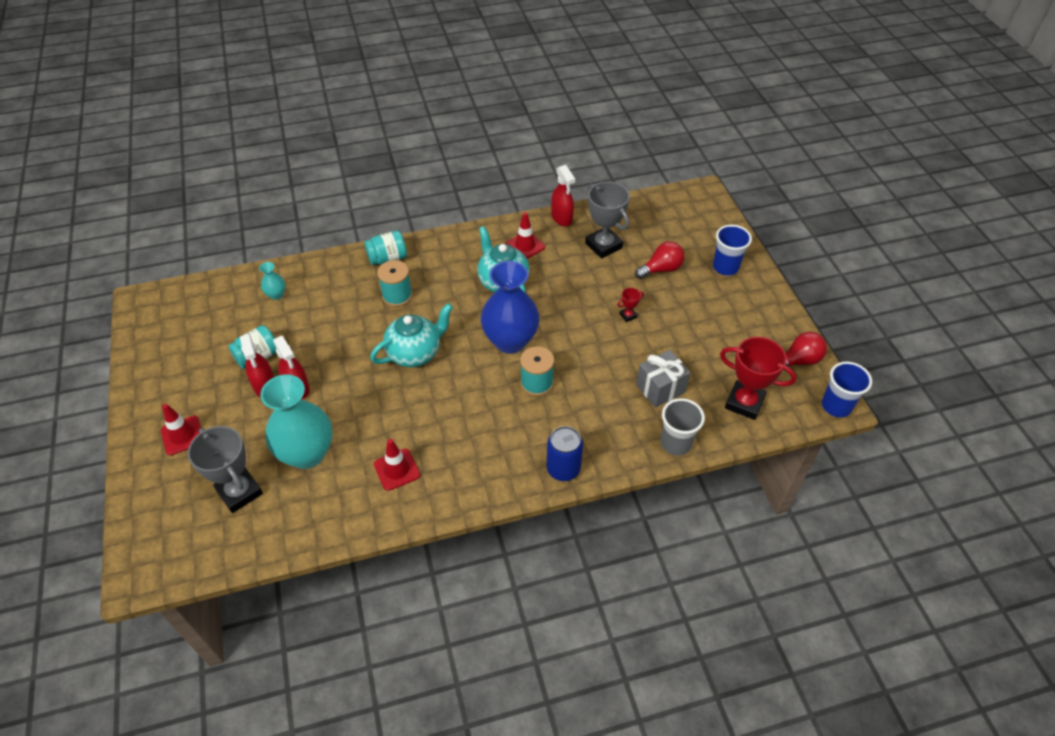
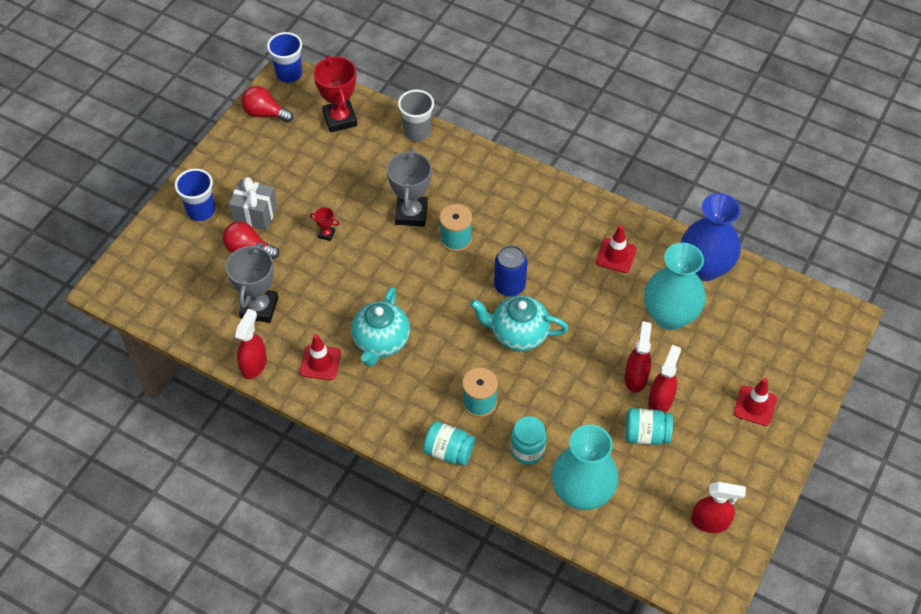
camera: 135 degrees left, 5 degrees up
grey trophy [188,426,263,513] -> grey trophy moved to [387,149,432,227]
turquoise vase [259,262,286,300] -> turquoise vase [552,425,619,510], size x2.32
blue vase [481,261,539,354] -> blue vase moved to [681,193,741,281]
blue can [547,426,583,481] -> blue can moved to [494,245,527,296]
grey gift [636,350,690,408] -> grey gift moved to [229,177,277,231]
none -> turquoise jar [510,416,546,464]
none -> red spray bottle [691,482,746,533]

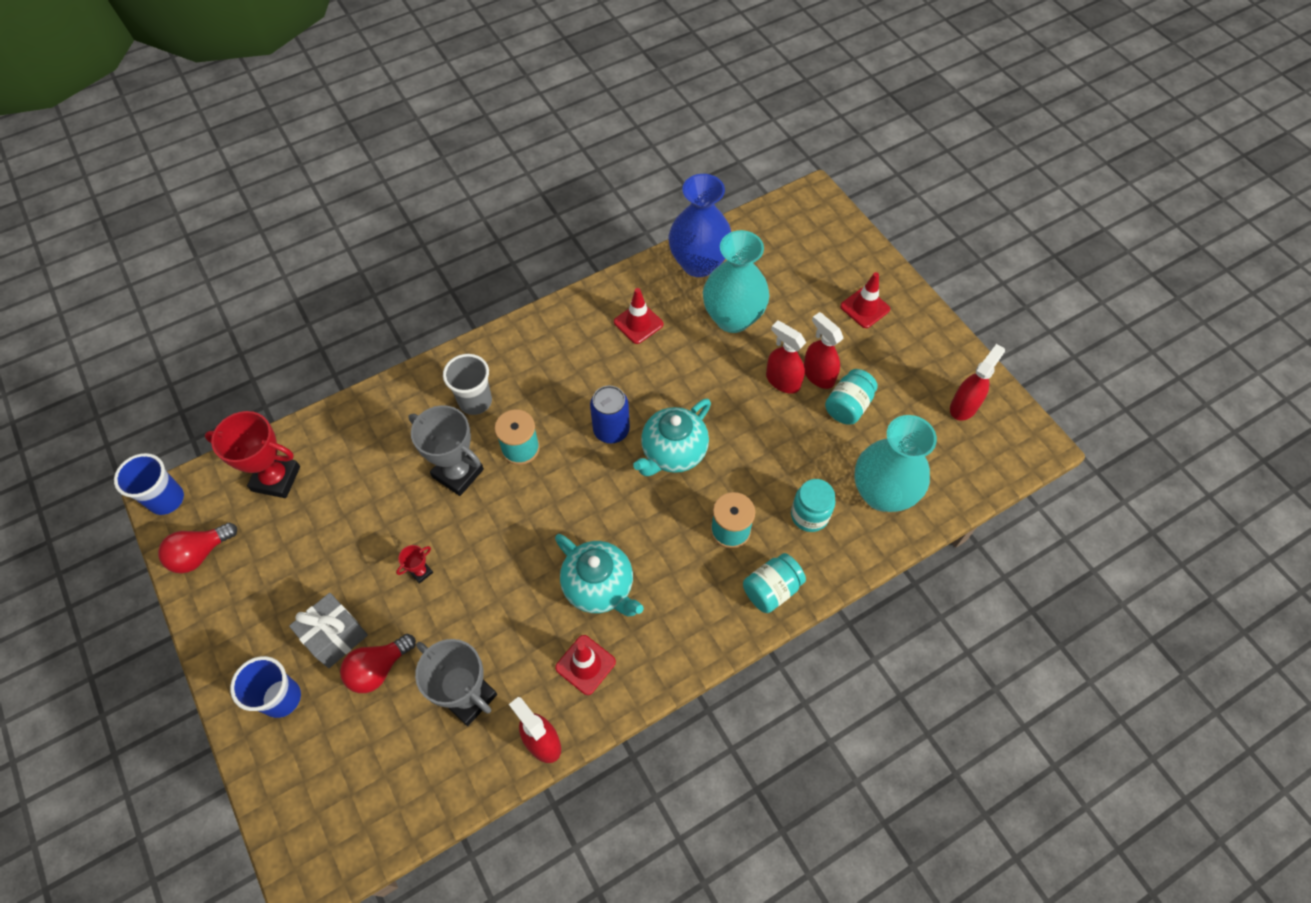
camera: 60 degrees left, 5 degrees up
grey cup [398,90,434,141] -> grey cup moved to [443,354,492,415]

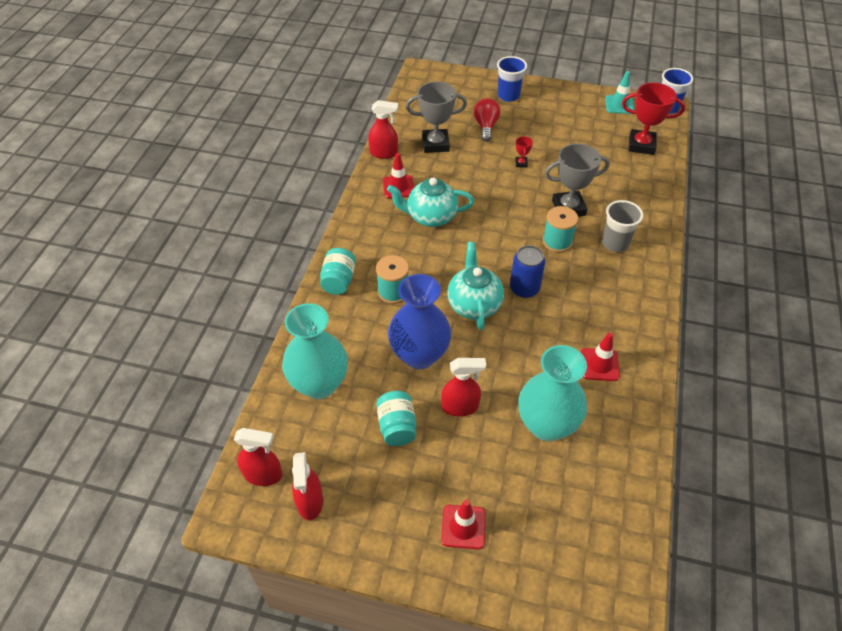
camera: 135 degrees right, 10 degrees down
red light bulb [158,522,237,573] -> turquoise traffic cone [605,71,634,114]
red trophy [205,411,300,498] -> red trophy turned 45 degrees clockwise [622,83,685,155]
grey gift [289,593,368,668] -> none
blue vase [669,174,731,277] -> blue vase moved to [388,274,451,369]
turquoise jar [791,479,835,532] -> none
red spray bottle [804,312,843,389] -> red spray bottle moved to [234,428,282,486]

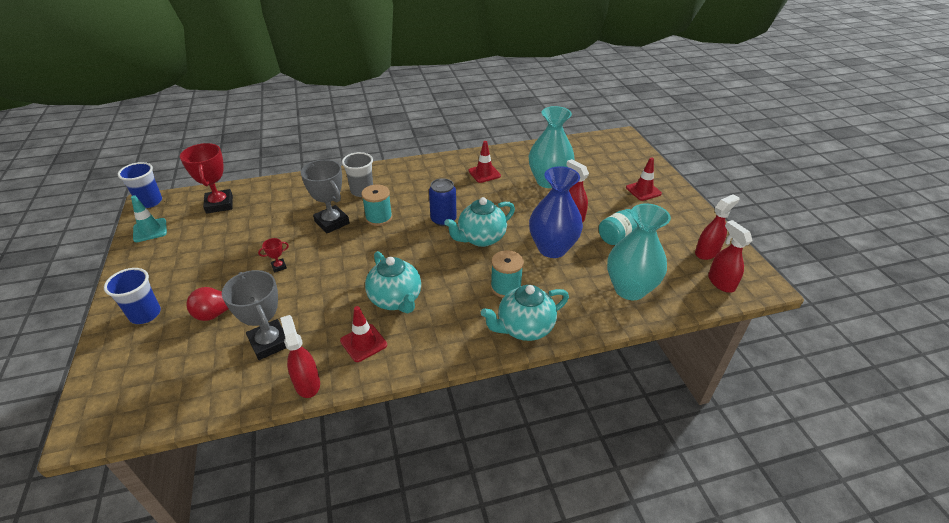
camera: 120 degrees left, 10 degrees down
turquoise jar [320,248,356,295] -> turquoise teapot [481,285,569,341]

